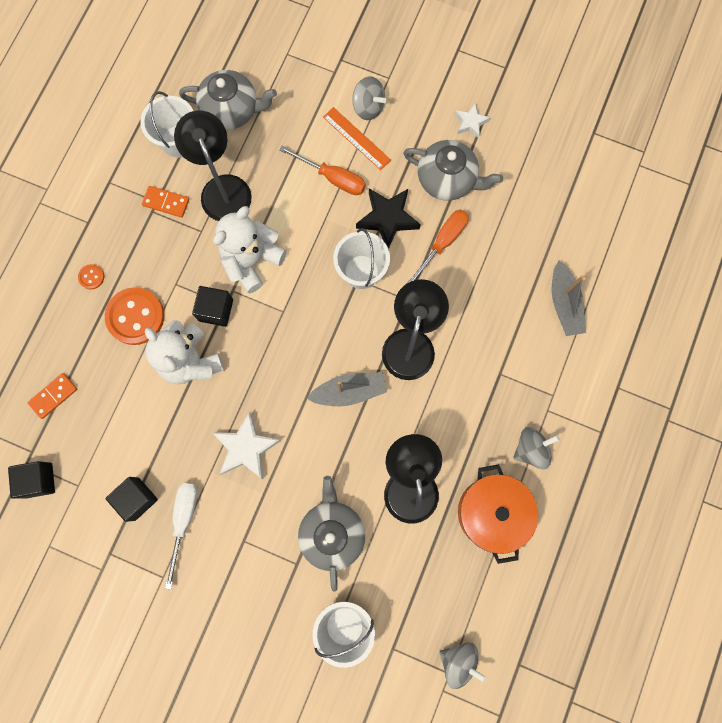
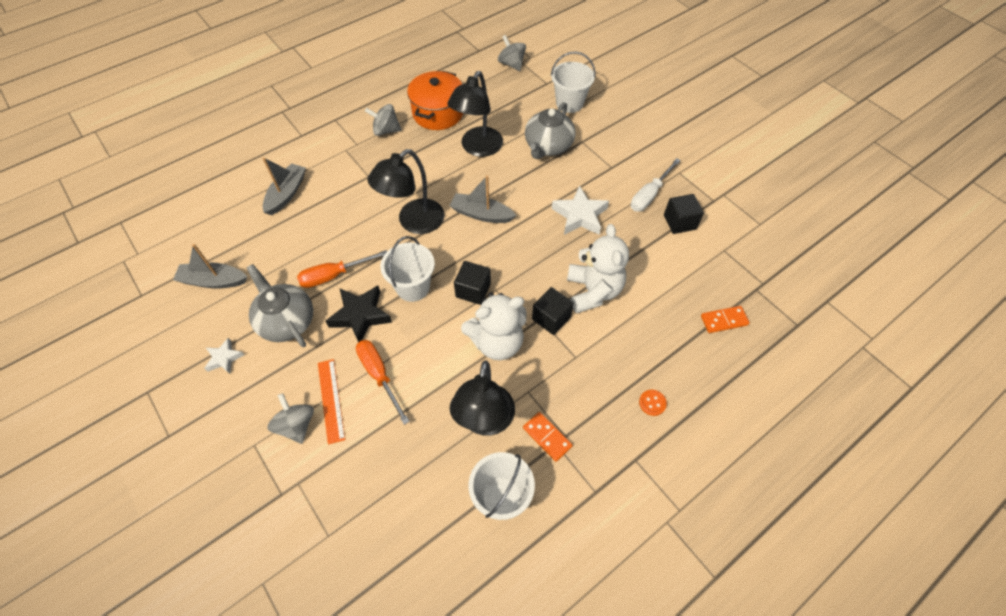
camera: 150 degrees left, 20 degrees down
black cube [8,461,55,499] -> black cube moved to [454,261,491,305]
orange button [105,287,164,345] -> none
grey teapot [179,70,277,130] -> none
none -> grey boat [173,244,247,289]

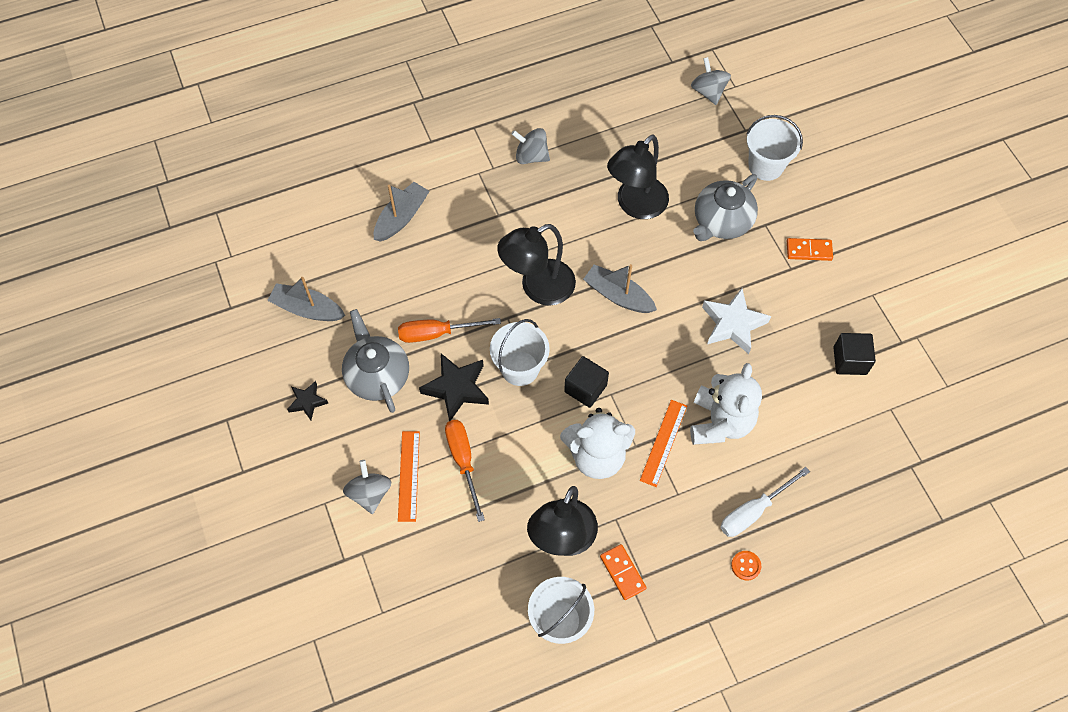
camera: 15 degrees right, 5 degrees up
white star [204,338,244,374] -> black star [287,381,328,420]
orange pot [407,71,463,130] -> none
black cube [532,287,574,335] -> orange ruler [640,400,687,487]
white screwdriver [631,158,681,212] -> white screwdriver moved to [720,467,810,537]
orange domino [701,306,750,333] -> orange domino moved to [787,238,833,261]

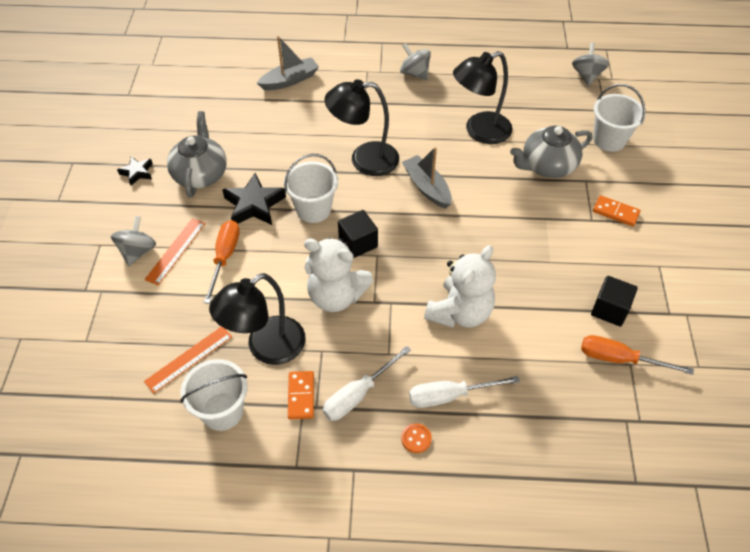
camera: 25 degrees right, 10 degrees down
grey boat [267,277,345,321] -> none
orange screwdriver [398,318,501,343] -> orange screwdriver moved to [581,335,694,375]
orange ruler [640,400,687,487] -> orange ruler moved to [144,326,233,393]
white star [702,288,771,354] -> none
none -> white screwdriver [323,346,411,421]

